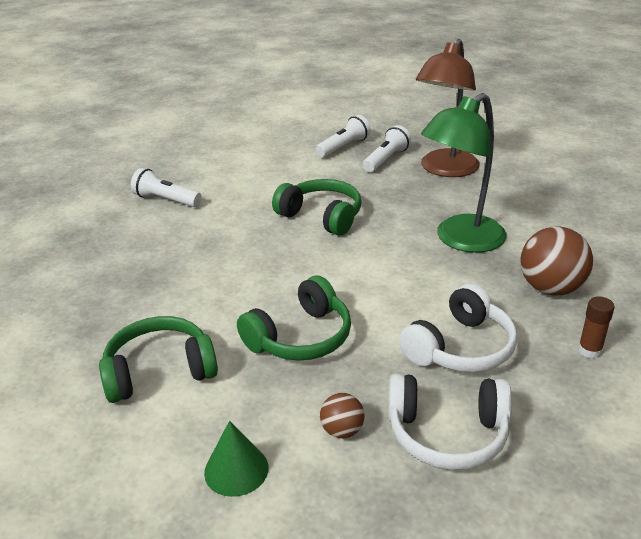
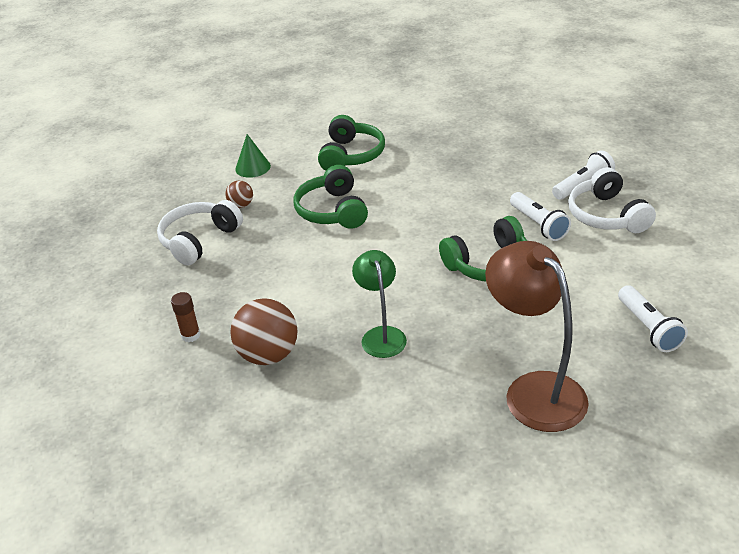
camera: 120 degrees right, 5 degrees up
white flashlight [363,125,411,172] -> white flashlight moved to [510,192,571,241]
white headphones [399,284,518,372] -> white headphones moved to [568,167,656,233]
green lamp [421,93,506,253] -> green lamp [352,250,407,358], size x0.61

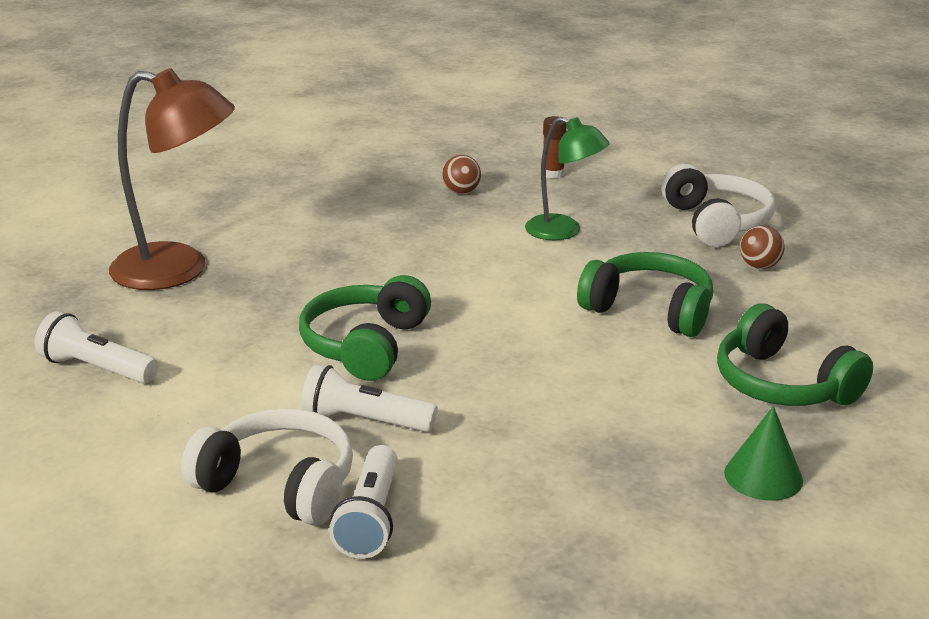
camera: 130 degrees right, 10 degrees down
brown ball [230,298,298,365] -> brown ball [442,155,481,194], size x0.52
green cone [235,134,271,178] -> green cone moved to [724,406,803,501]
green lamp [352,250,407,358] -> green lamp moved to [525,117,610,240]

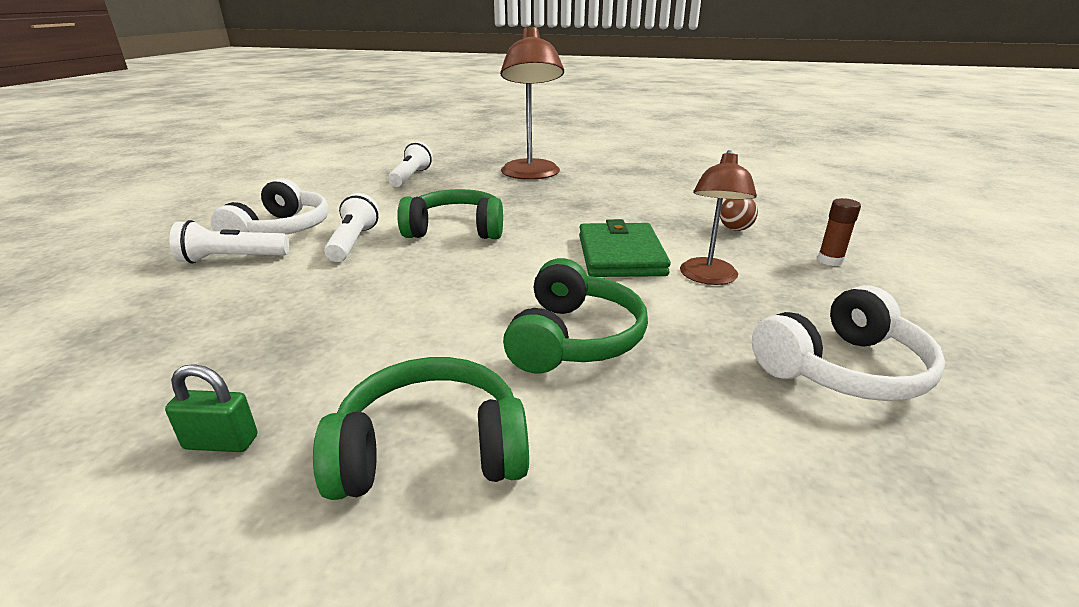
camera: 75 degrees right, 0 degrees up
green lamp [525,117,610,240] -> brown lamp [680,150,757,285]
green headphones [717,303,873,406] -> green headphones turned 45 degrees clockwise [313,357,529,500]
green cone [724,406,803,501] -> green padlock [165,364,257,452]
brown ball [740,225,785,269] -> none
none -> green wallet [579,219,671,277]

